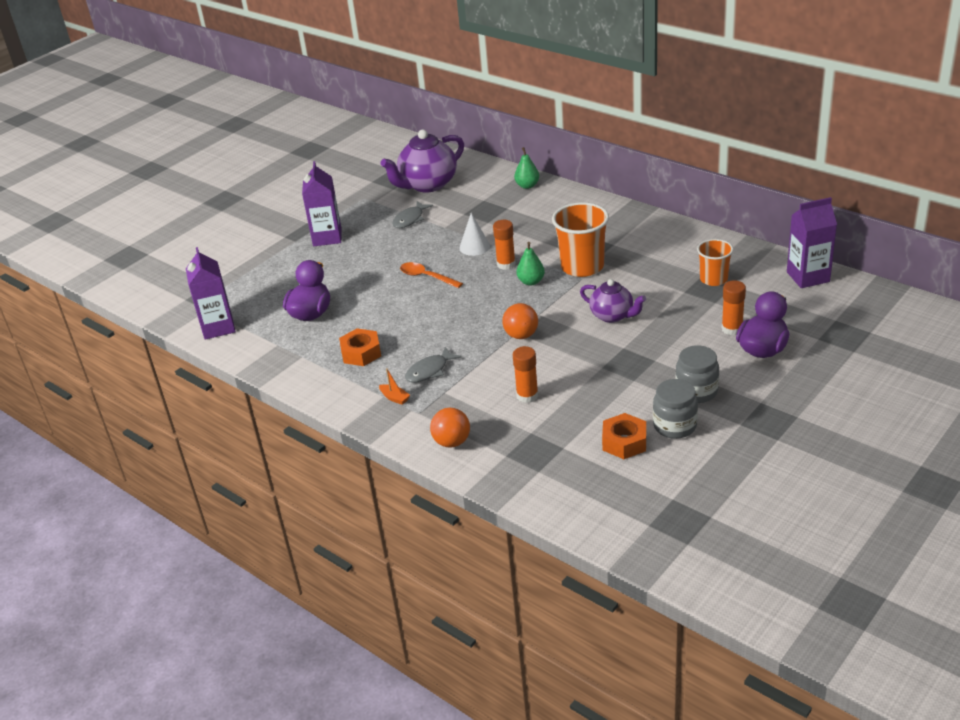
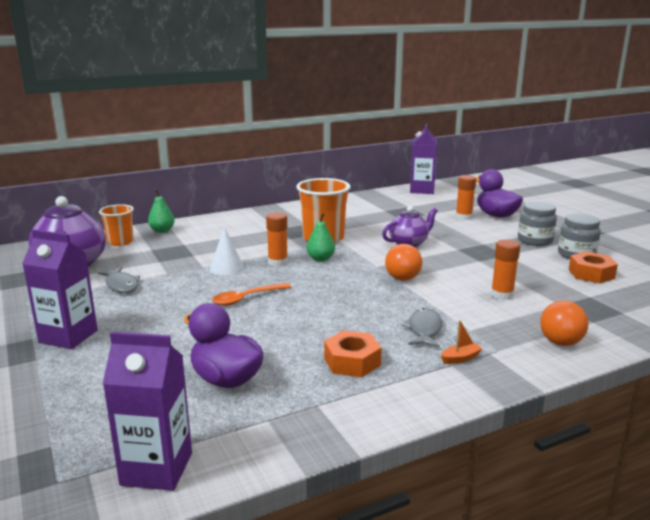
camera: 70 degrees left, 15 degrees down
grey fish [405,347,462,383] -> grey fish turned 150 degrees counterclockwise [401,308,442,348]
orange cup [697,239,734,286] -> orange cup moved to [99,204,134,246]

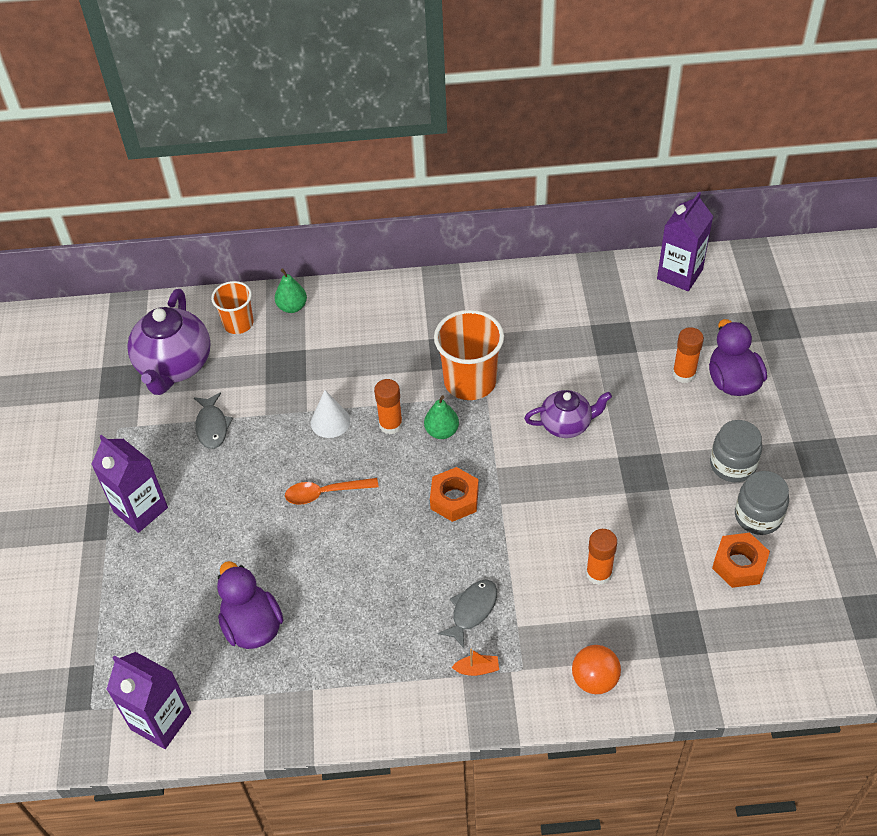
camera: 25 degrees right, 30 degrees up
orange nut [324,330,382,377] -> orange nut moved to [430,467,479,522]
orange ball [385,244,422,281] -> none

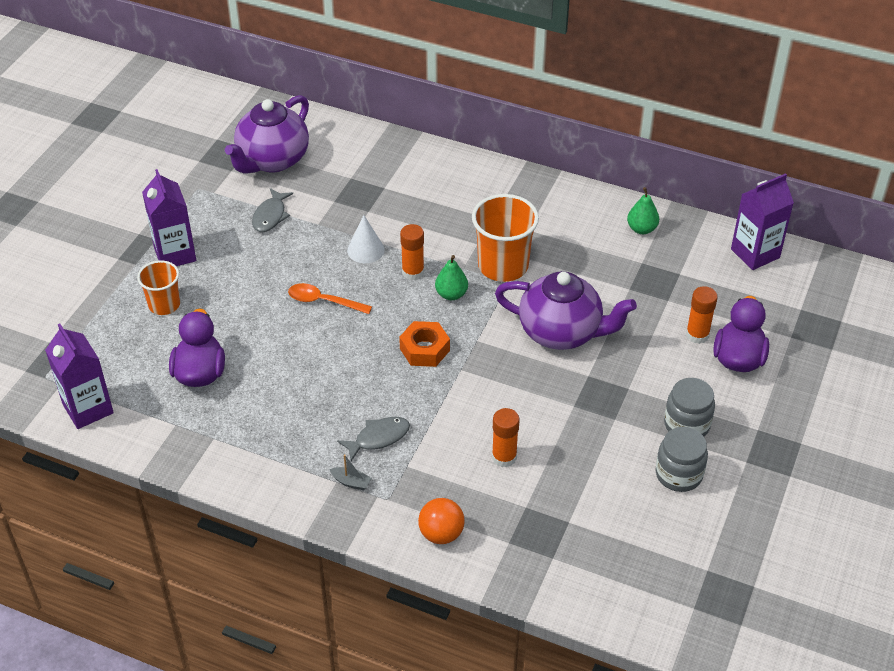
camera: 25 degrees right, 5 degrees down
orange cup [211,281,254,334] -> orange cup moved to [137,260,180,315]
green pear [275,268,307,313] -> green pear moved to [627,187,659,234]
orange boat [451,649,499,676] -> grey boat [329,454,372,491]
purple teapot [524,390,612,438] -> purple teapot [495,271,637,350], size x1.66
orange nut [712,533,770,588] -> none

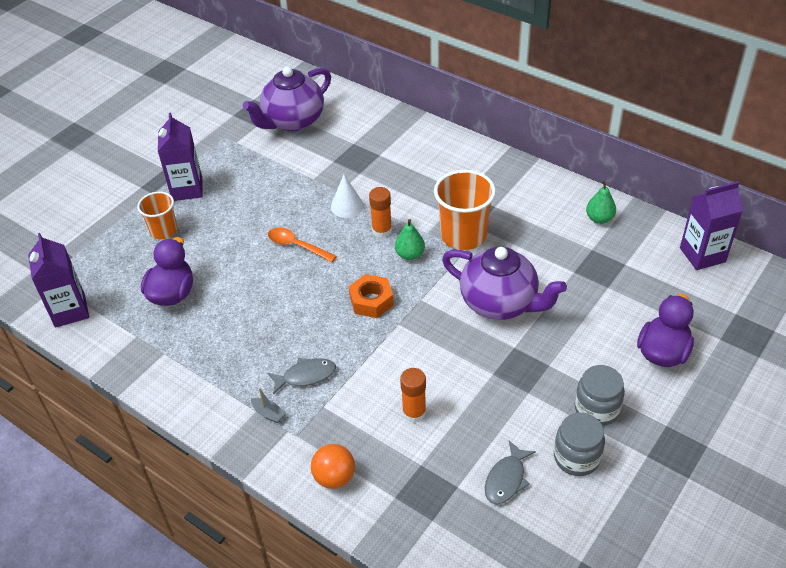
camera: 15 degrees right, 0 degrees up
grey fish [252,188,293,232] -> grey fish moved to [485,441,536,505]
orange glue stick [686,286,718,344] -> none

